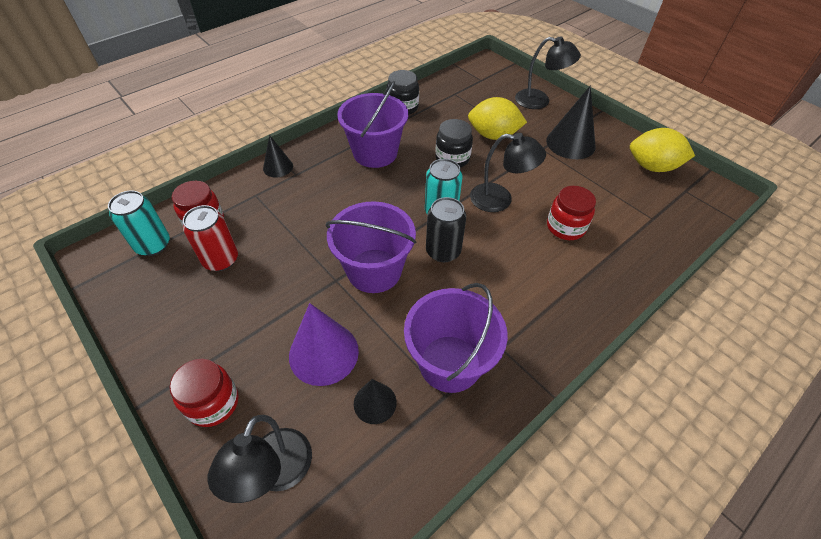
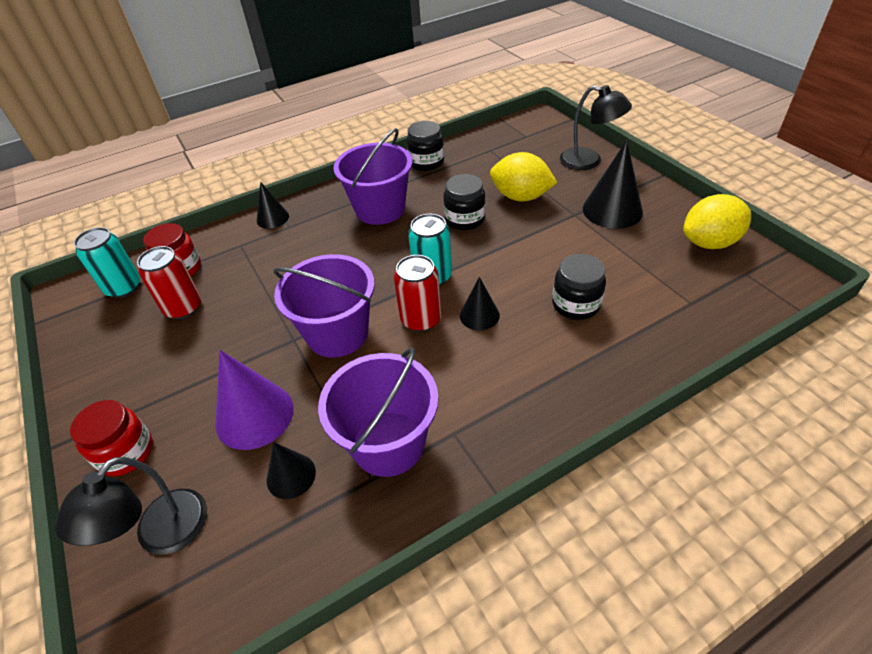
camera: 15 degrees right, 5 degrees down
black can [426,197,466,262] -> red can [394,255,442,332]
black lamp [470,133,546,212] -> none
red jar [547,186,596,240] -> black jar [552,254,606,320]
yellow lemon [630,128,695,172] -> yellow lemon turned 45 degrees counterclockwise [683,194,751,249]
none -> black cone [460,277,500,330]

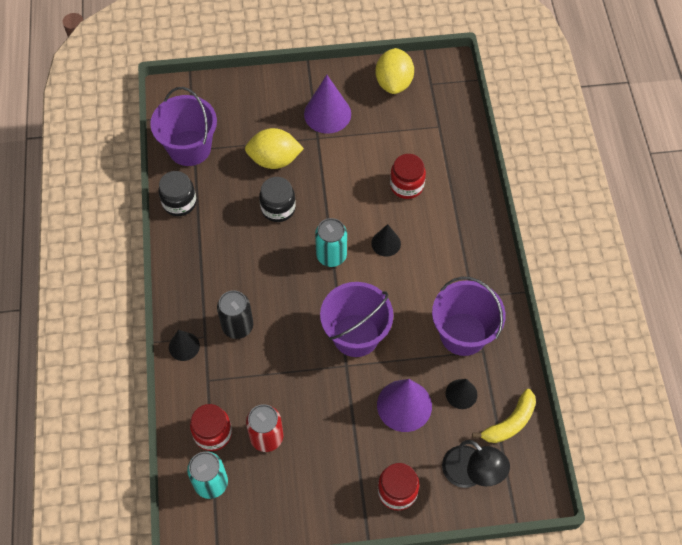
camera: 70 degrees left, 15 degrees up
purple bucket [333,128,412,225] -> purple bucket moved to [150,87,217,166]
red can [394,255,442,332] -> none
yellow lemon [490,152,558,202] -> yellow lemon turned 45 degrees clockwise [245,128,304,169]
black jar [552,254,606,320] -> red jar [390,154,426,199]
black lamp [560,85,632,170] -> none
black cone [583,140,643,229] -> purple cone [304,75,351,134]
none -> black can [217,290,253,339]
none -> yellow banana [472,389,536,443]

